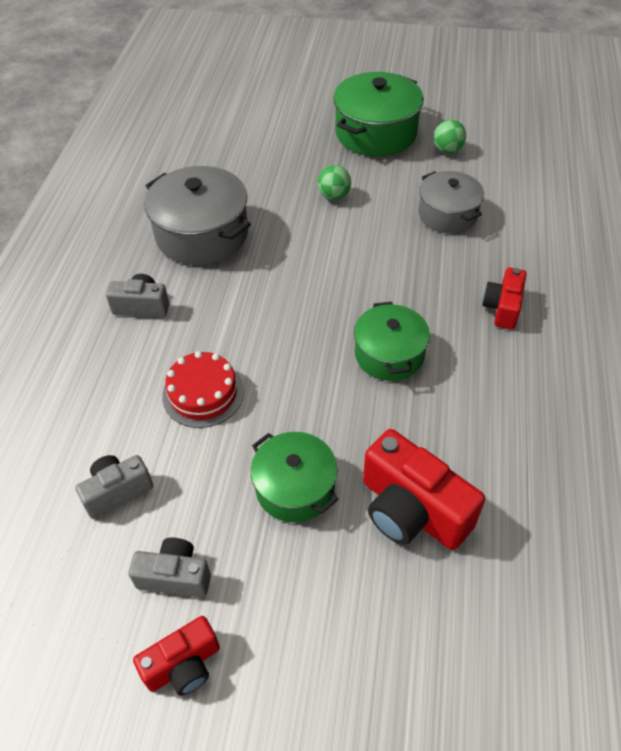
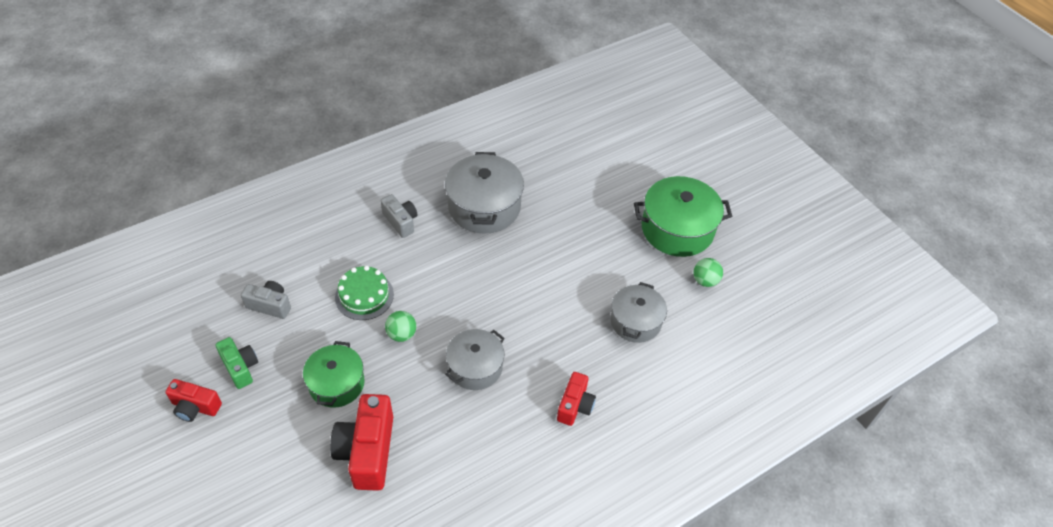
camera: 45 degrees right, 0 degrees up
grey camera [128,538,211,597] -> green camera [216,337,258,389]
red cake [162,351,244,428] -> green cake [335,266,394,320]
green ball [317,165,351,200] -> green ball moved to [385,311,416,342]
green pot [354,302,430,381] -> grey pot [445,329,505,390]
red camera [482,267,527,330] -> red camera turned 135 degrees clockwise [557,372,596,426]

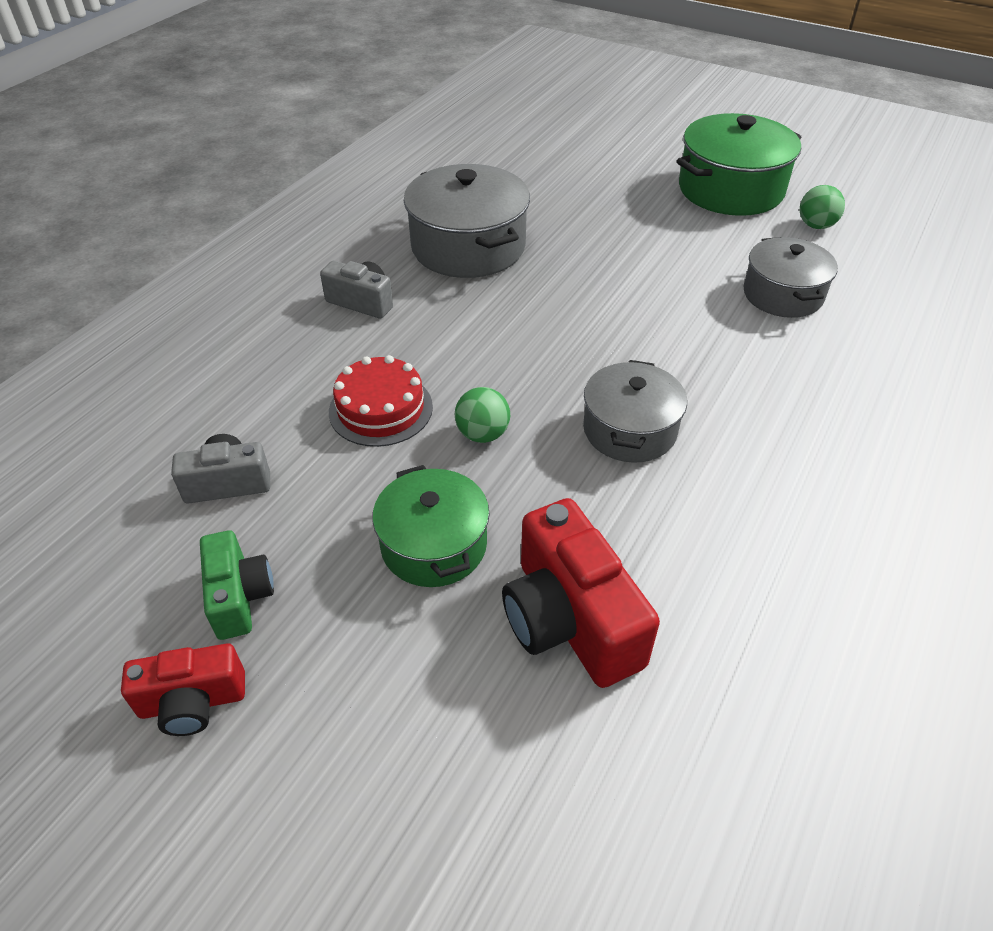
camera: 25 degrees left, 5 degrees down
green camera [216,337,258,389] -> green camera turned 45 degrees clockwise [200,530,274,640]
green cake [335,266,394,320] -> red cake [329,355,433,447]
red camera [557,372,596,426] -> none

